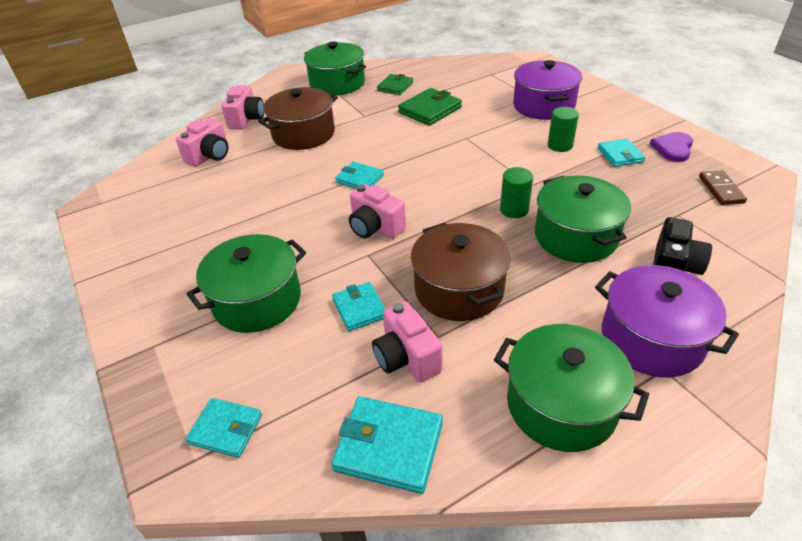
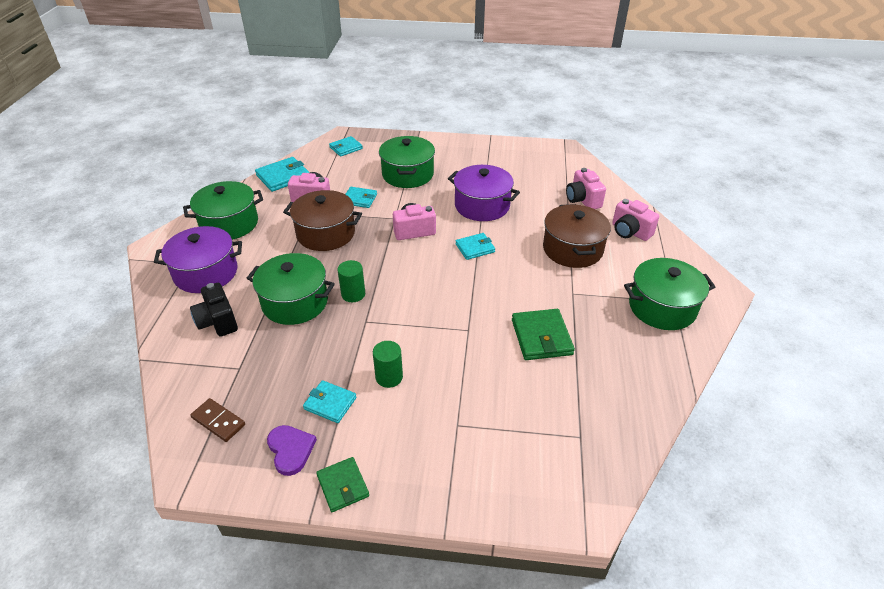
camera: 125 degrees right, 0 degrees up
green wallet [377,74,413,95] -> green wallet moved to [316,457,369,512]
purple pot [513,60,582,120] -> purple pot moved to [448,165,520,221]

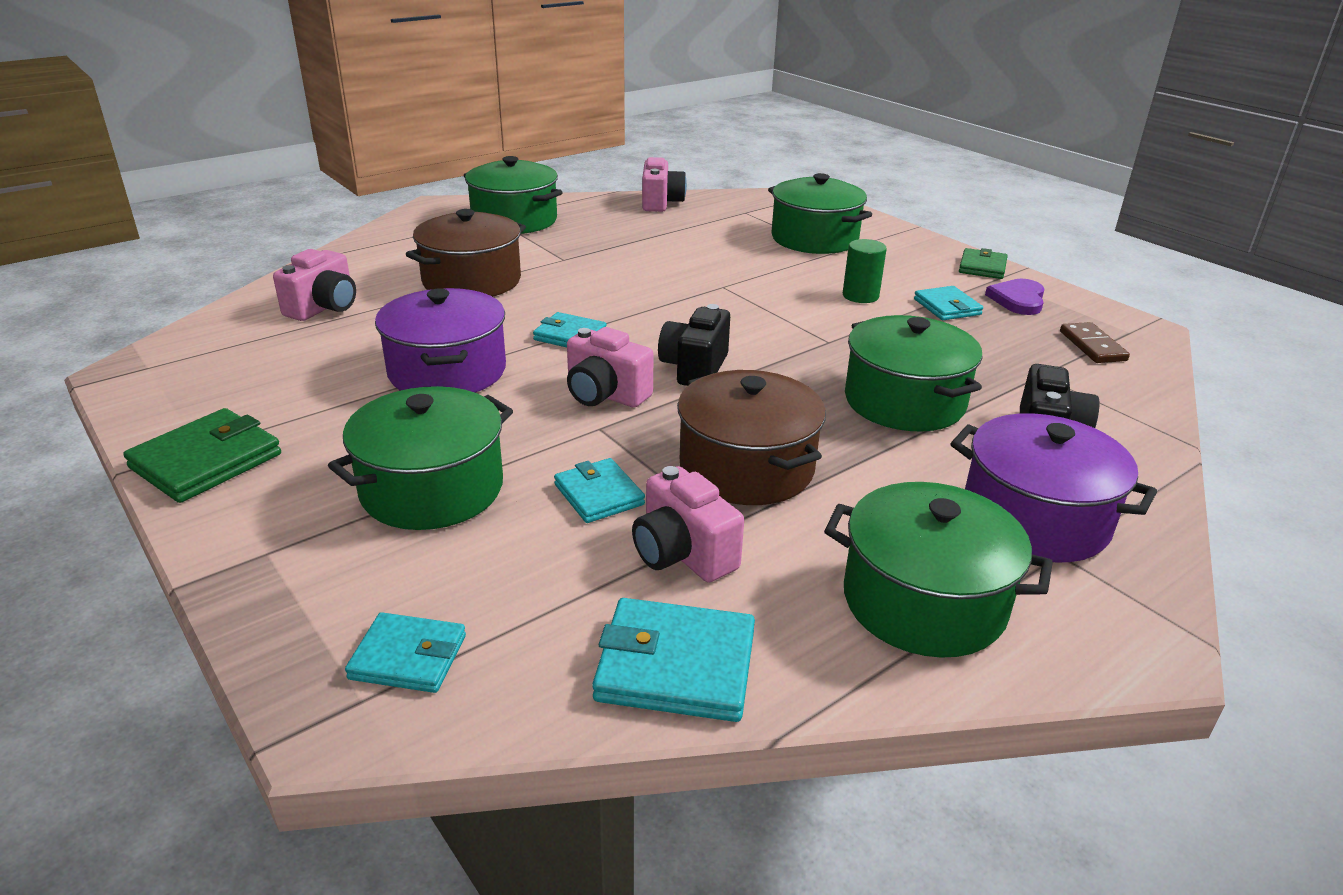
camera: 135 degrees left, 10 degrees down
green cylinder [338,260,365,302] -> none
green wallet [512,309,575,360] -> green wallet moved to [123,408,281,503]
pink camera [612,199,659,241] -> pink camera moved to [642,157,687,212]
none -> black camera [658,304,730,386]
none -> green pot [768,173,872,254]

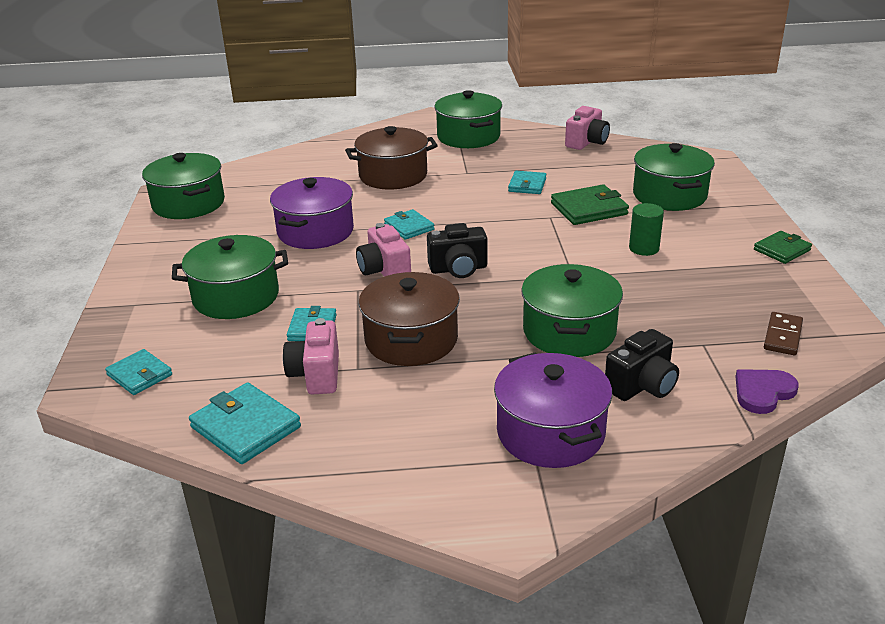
camera: 35 degrees right, 0 degrees up
green wallet [123,408,281,503] -> green wallet moved to [551,185,629,225]
pink camera [273,249,356,321] -> none
black camera [658,304,730,386] -> black camera turned 150 degrees counterclockwise [427,223,487,278]
green pot [824,482,1053,658] -> green pot moved to [142,153,225,219]
turquoise wallet [914,286,983,320] -> turquoise wallet moved to [508,171,547,194]
purple heart [985,279,1045,315] -> purple heart moved to [735,369,799,414]

